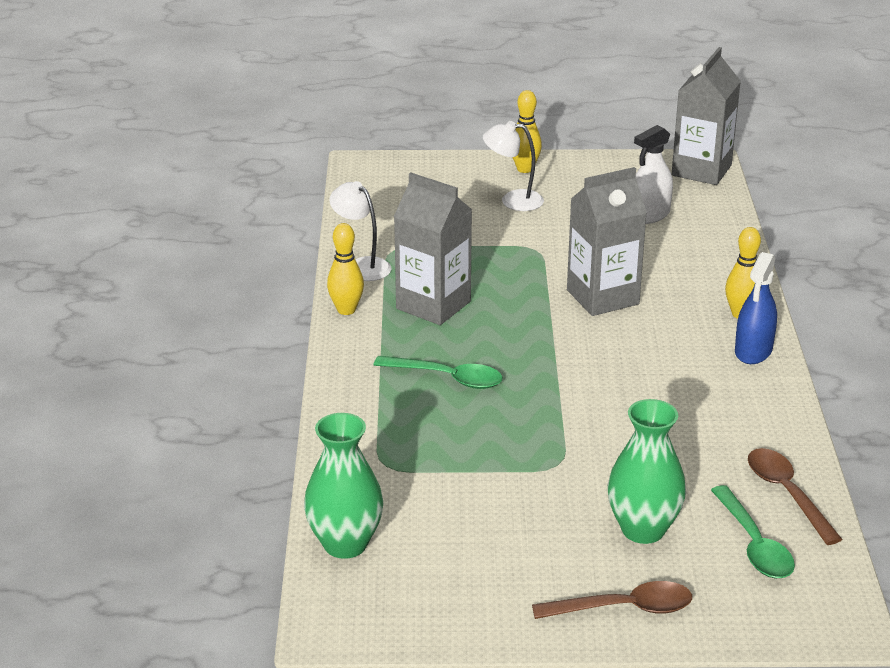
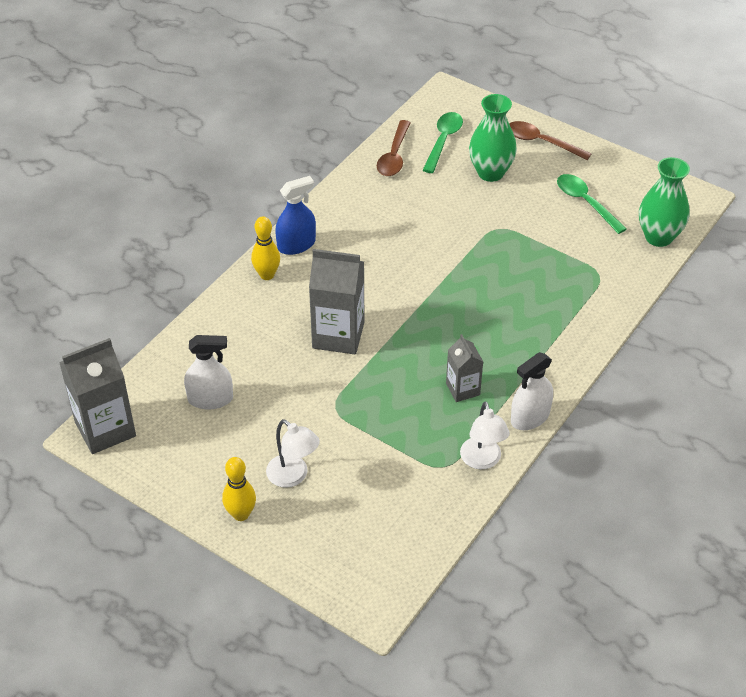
camera: 145 degrees left, 15 degrees up
yellow bowling pin [327,223,364,315] -> white spray bottle [511,352,553,430]
green spoon [374,356,503,389] -> green spoon moved to [557,174,627,234]
grey carton [394,172,472,325] -> grey carton [446,334,483,402], size x0.57

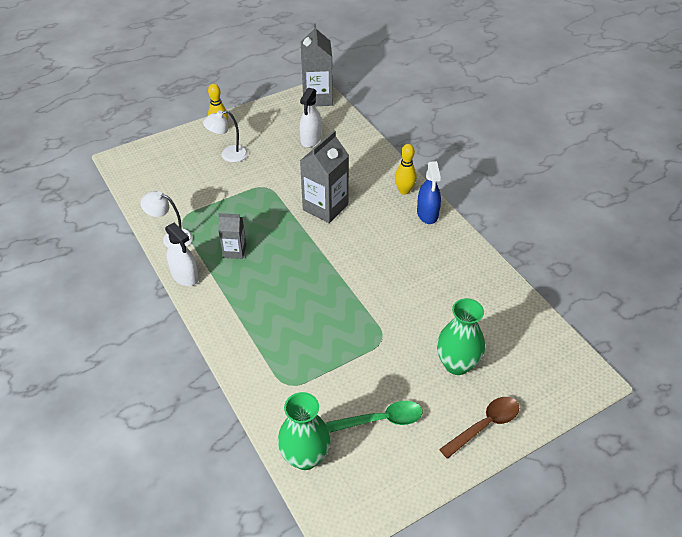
camera: 115 degrees right, 0 degrees up
brown spoon [377,120,411,176] -> none
green spoon [423,112,463,173] -> none
white spray bottle [511,352,553,430] -> white spray bottle turned 150 degrees clockwise [165,222,199,286]

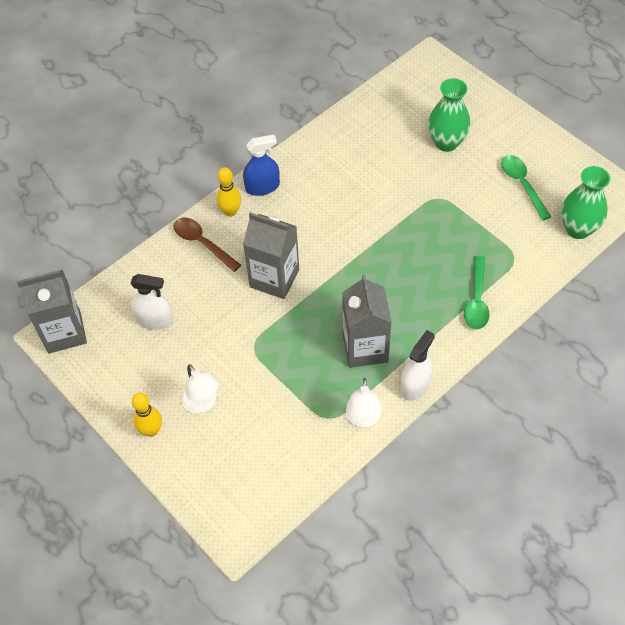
camera: 100 degrees left, 10 degrees up
grey carton [218,213,246,259] -> grey carton [342,274,392,368], size x1.75
brown spoon [439,397,519,459] -> brown spoon moved to [173,217,241,272]
none -> green spoon [464,256,490,329]

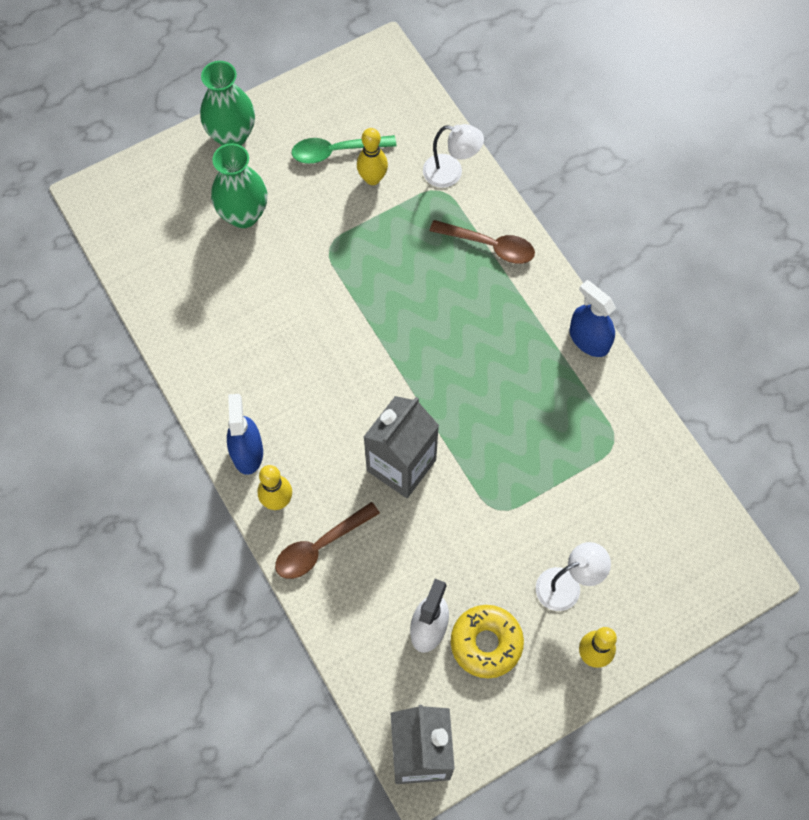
camera: 80 degrees left, 10 degrees up
grey carton [342,274,392,368] -> none
white lamp [346,378,382,427] -> white lamp moved to [423,124,484,188]
white spray bottle [400,330,435,401] -> blue spray bottle [570,280,616,357]
green spoon [464,256,490,329] -> brown spoon [429,220,535,264]
green vase [561,166,610,239] -> green vase moved to [200,61,255,146]
none -> yellow bowling pin [357,128,388,185]
none -> yellow donut [451,605,524,678]

